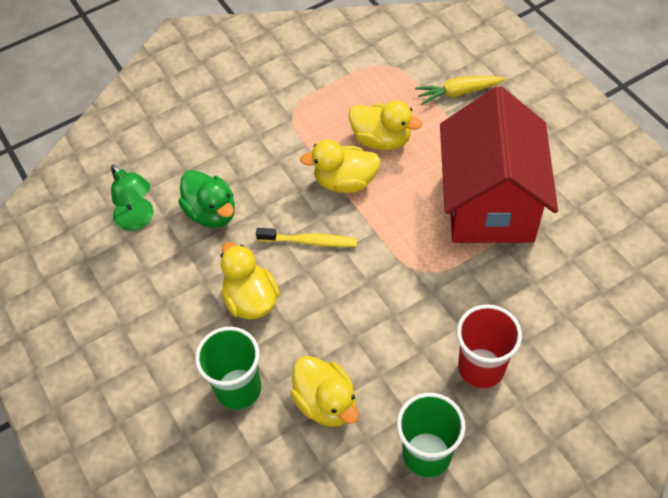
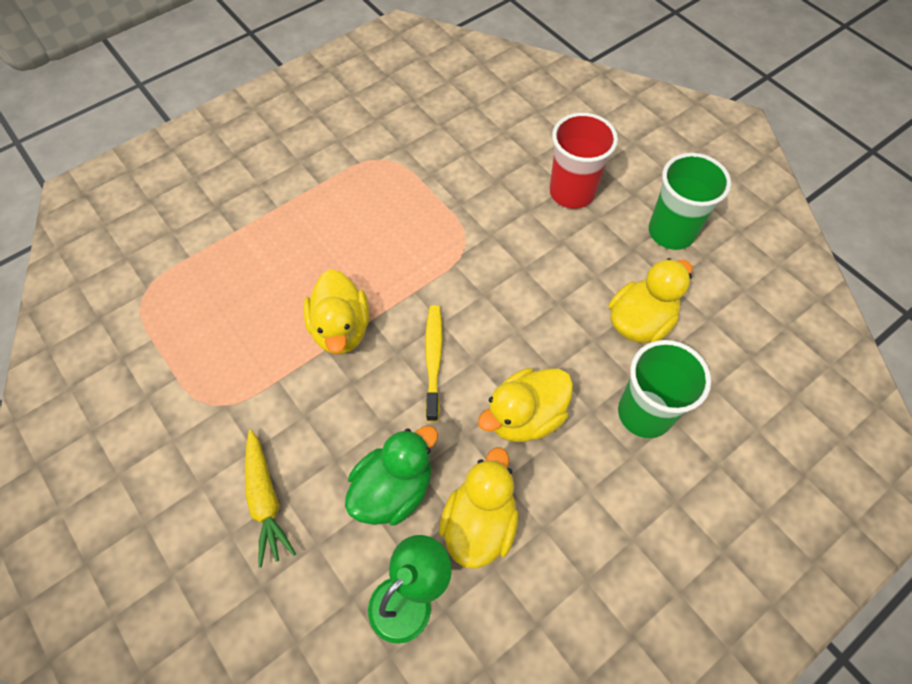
camera: 100 degrees left, 5 degrees up
yellow duck [349,100,422,150] -> yellow duck moved to [439,448,519,569]
yellow carrot [415,76,505,105] -> yellow carrot moved to [245,430,296,568]
red house [440,86,558,243] -> none

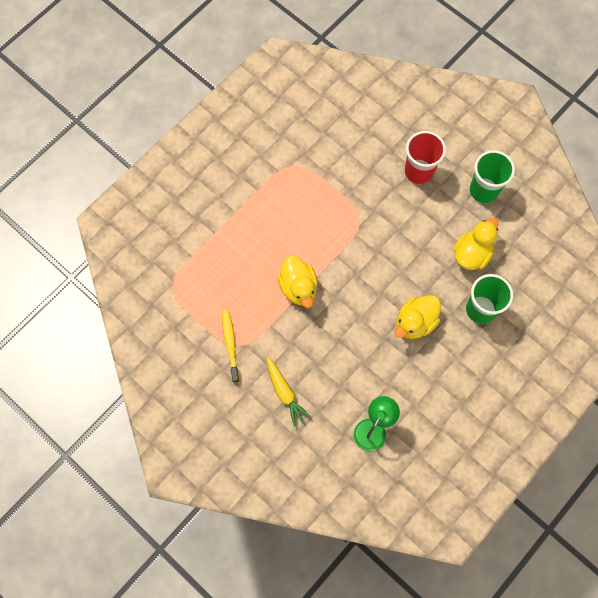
camera: 10 degrees left, 10 degrees up
green duck [345,426,438,526] -> none
yellow toothbrush [425,305,443,422] -> yellow toothbrush moved to [222,310,240,383]
yellow duck [439,448,519,569] -> none

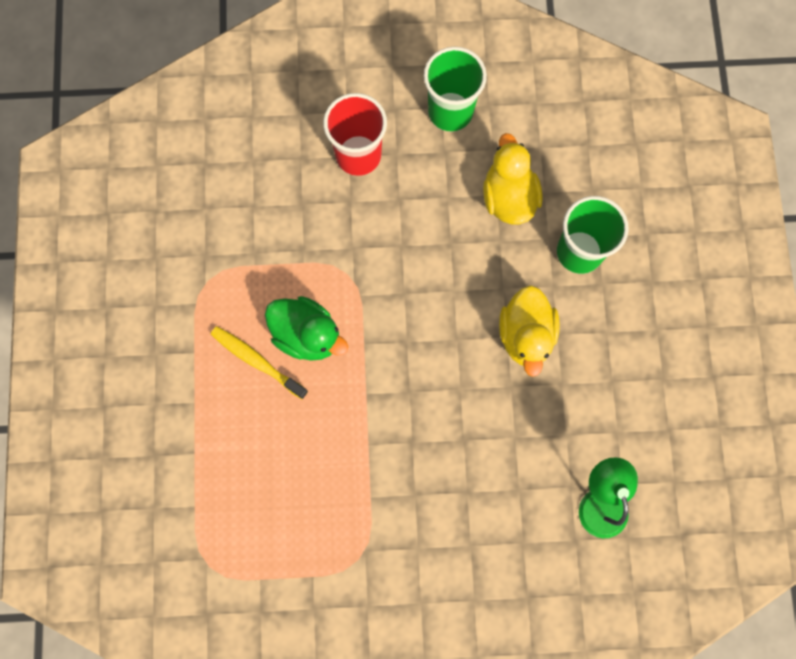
camera: 45 degrees left, 5 degrees up
yellow toothbrush [222,310,240,383] -> yellow toothbrush moved to [211,326,308,399]
yellow carrot [266,357,311,427] -> none
yellow duck [277,256,318,308] -> none
none -> green duck [265,296,348,361]

